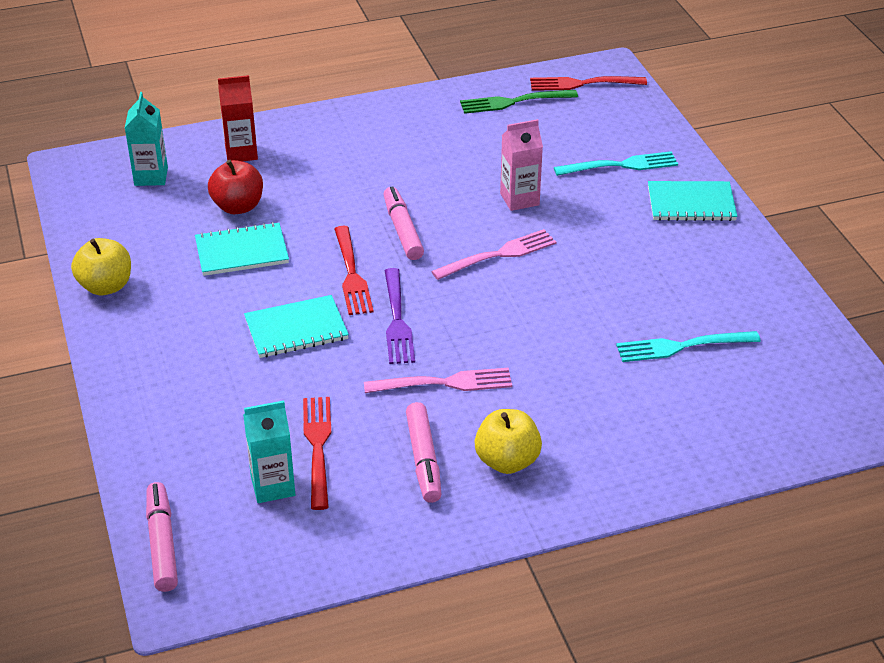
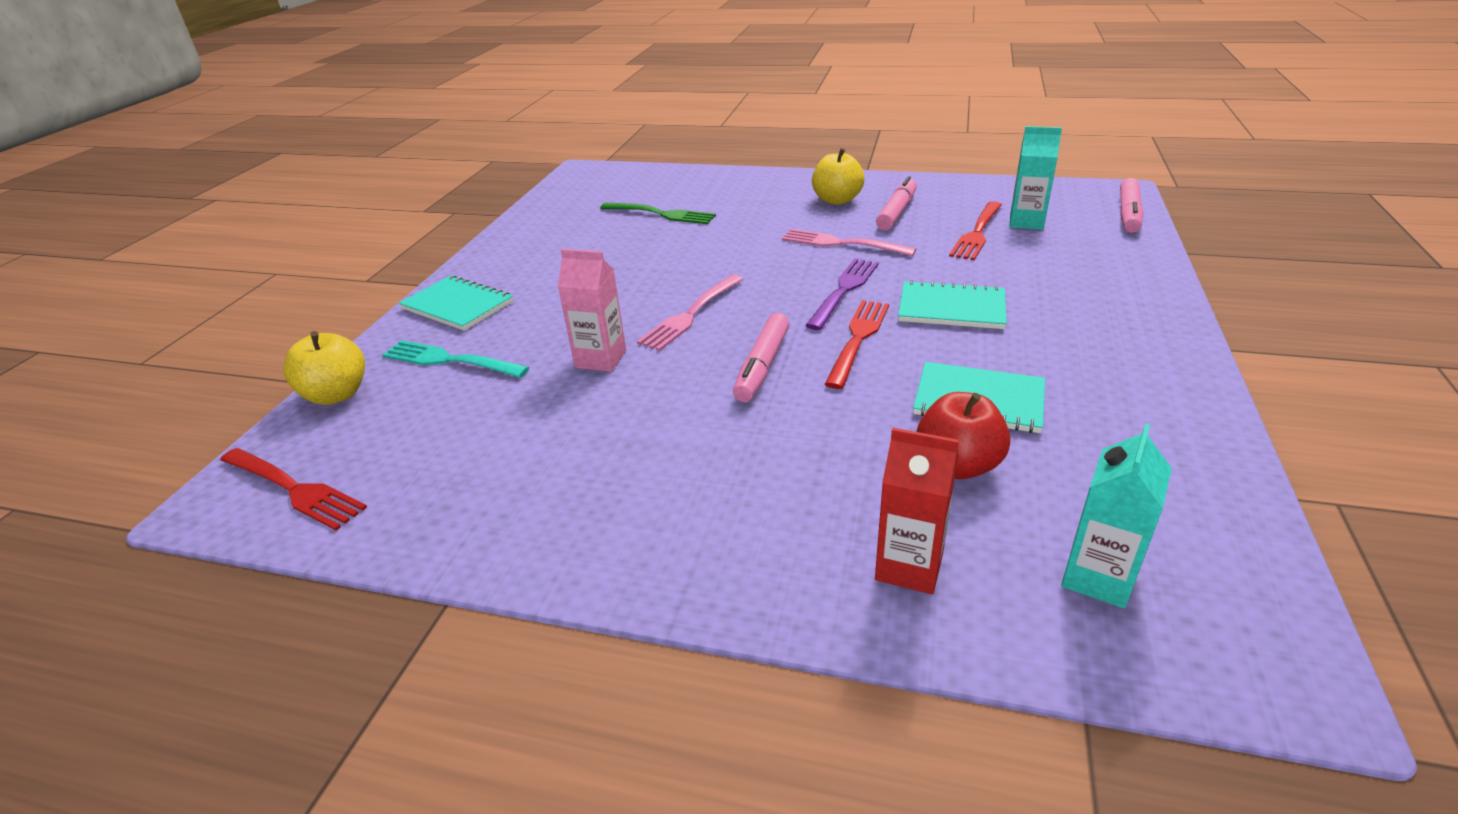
camera: 145 degrees left, 5 degrees down
yellow apple [71,238,131,295] -> yellow apple moved to [283,331,365,405]
pink fork [431,229,556,280] -> pink fork turned 60 degrees counterclockwise [637,275,743,351]
green fork [460,90,578,114] -> green fork moved to [600,203,716,224]
turquoise fork [616,331,761,362] -> none

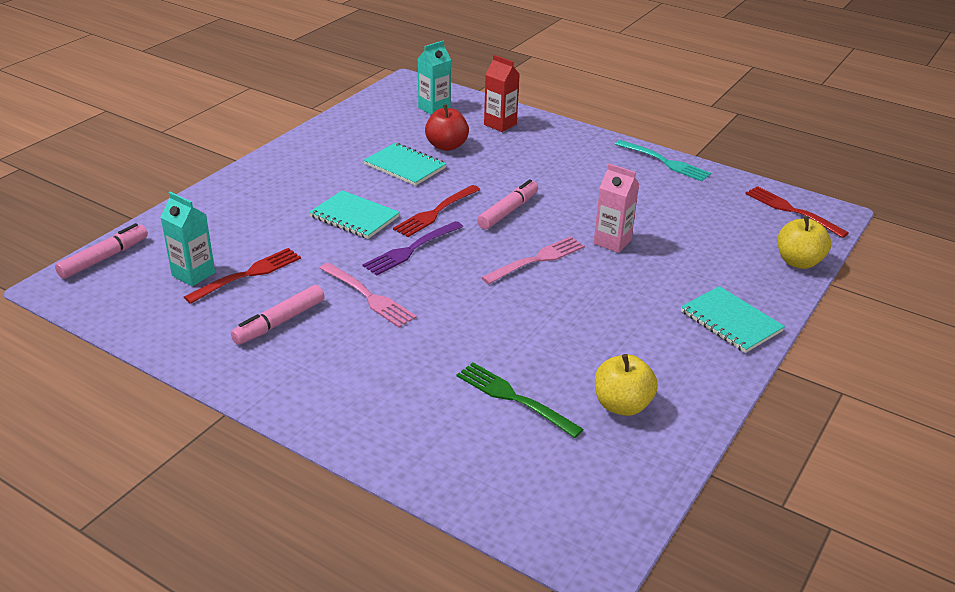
camera: 165 degrees left, 0 degrees up
turquoise fork [382,340,529,378] -> turquoise fork moved to [615,140,711,181]
yellow apple [812,148,864,205] -> yellow apple moved to [595,354,658,416]

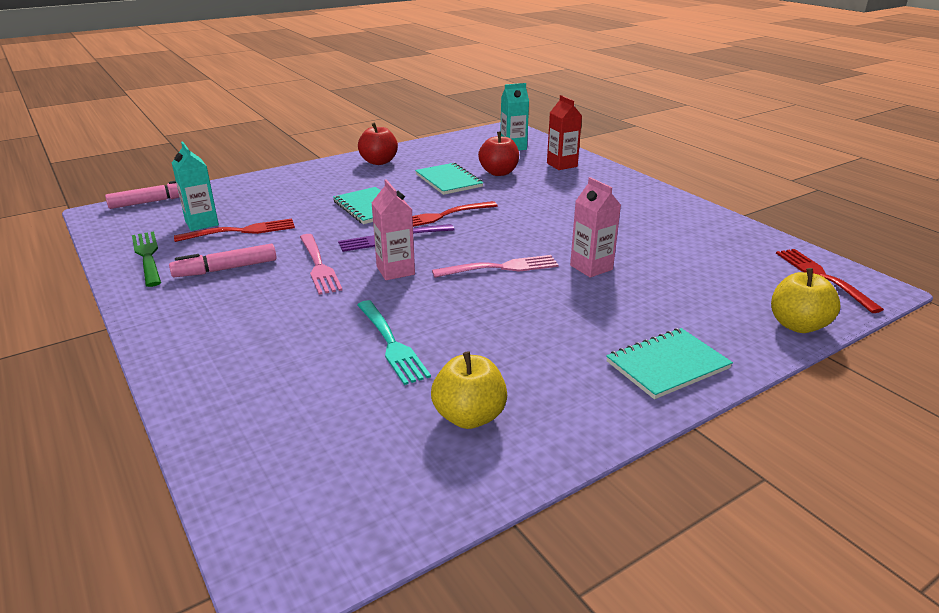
camera: 25 degrees right, 5 degrees down
green fork [457,363,584,438] -> green fork moved to [132,231,161,287]
pink marker [477,179,538,230] -> none
turquoise fork [615,140,711,181] -> turquoise fork moved to [357,300,431,385]
turquoise notebook [681,286,785,353] -> turquoise notebook turned 75 degrees clockwise [606,328,733,399]
none -> red apple [358,123,398,165]
none -> pink carton [372,179,415,280]

